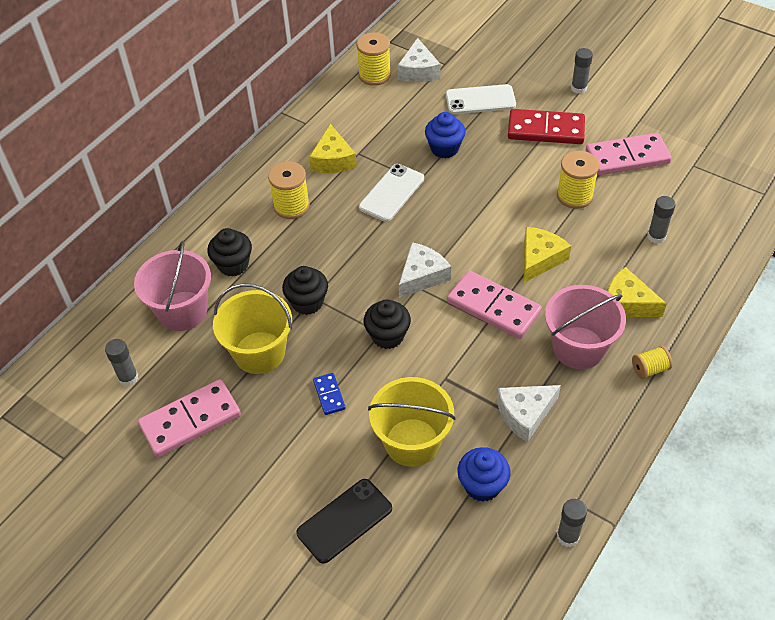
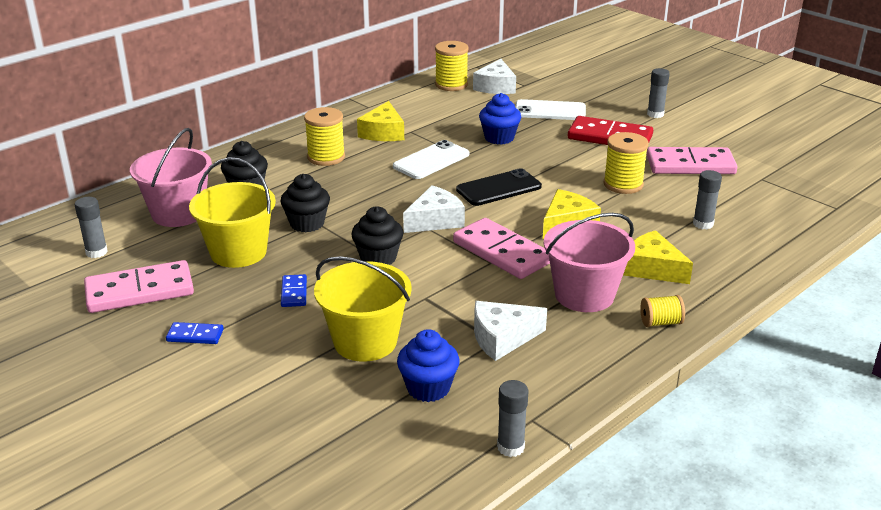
camera: 10 degrees right, 20 degrees down
black phone [296,479,392,564] -> black phone moved to [456,168,542,206]
none -> blue domino [166,322,224,344]

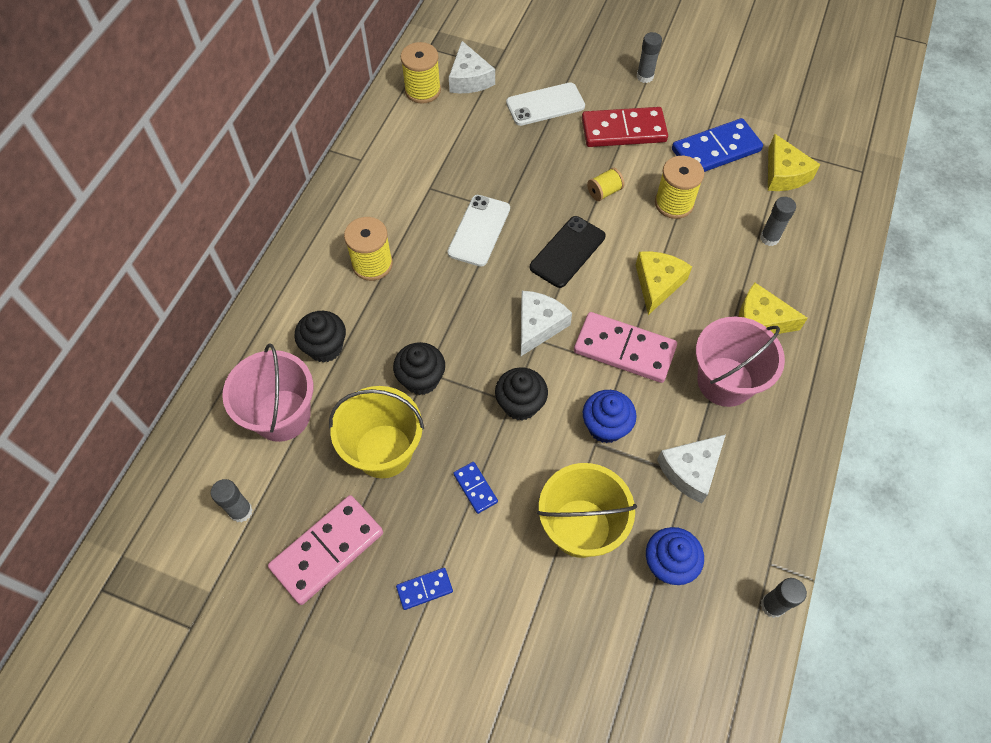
camera: 25 degrees left, 30 degrees up
yellow cheese [357,101,404,141] -> yellow cheese moved to [768,134,821,191]
blue cupcake [479,93,521,145] -> blue cupcake moved to [583,390,637,443]
yellow spool [640,295,685,327] -> yellow spool moved to [587,168,624,201]
pink domino [646,147,738,174] -> blue domino [672,118,763,172]

